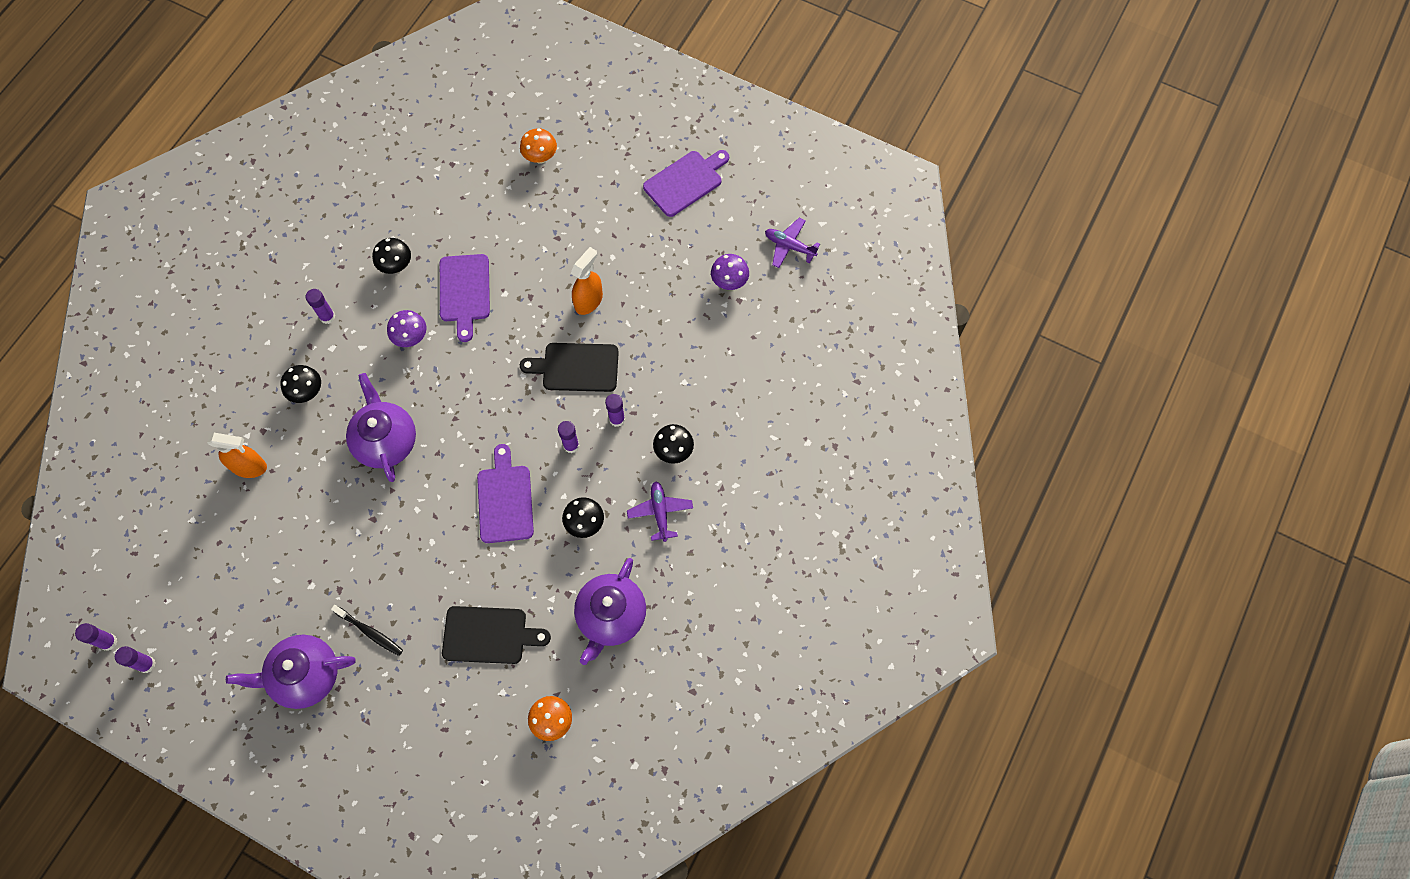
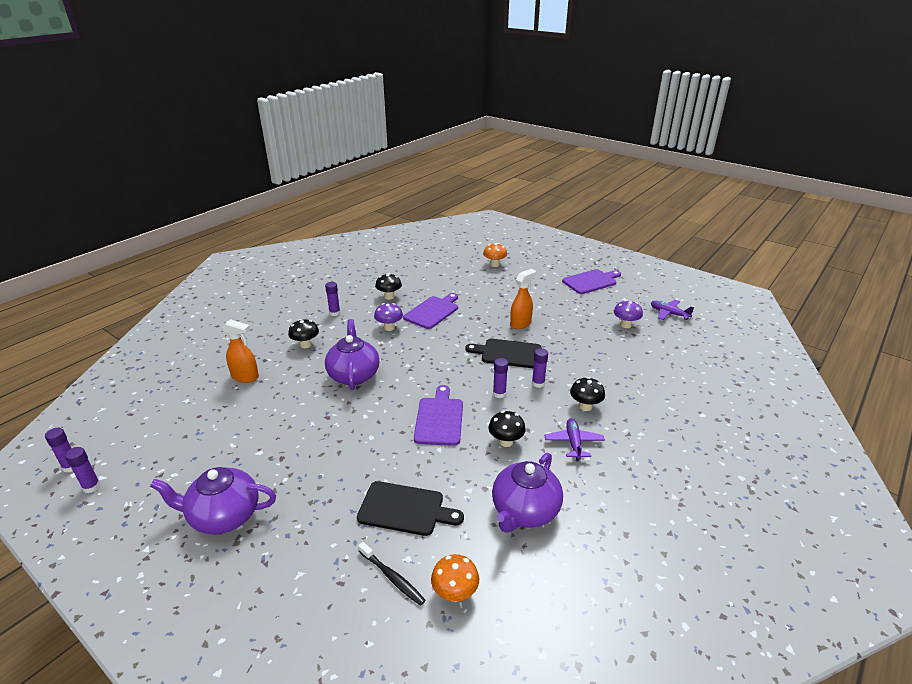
camera: 10 degrees right, 35 degrees down
black toothbrush [331,605,403,656] -> black toothbrush moved to [358,542,426,606]
purple cutting board [440,254,490,342] -> purple cutting board turned 150 degrees counterclockwise [403,293,458,329]

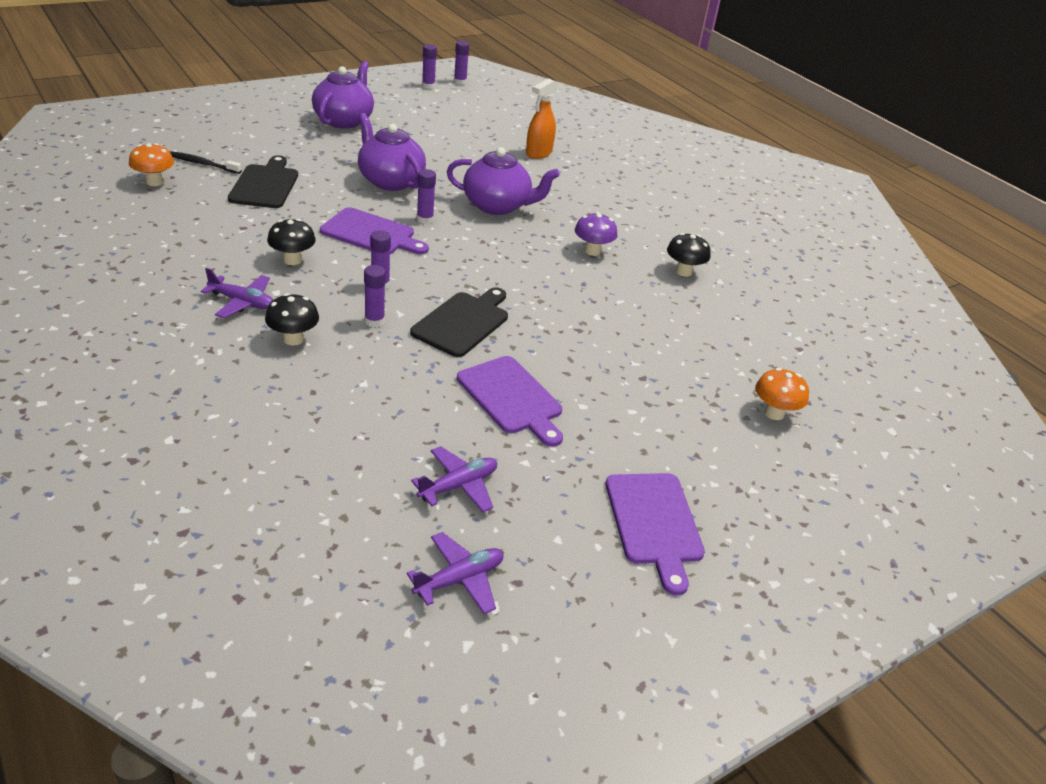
camera: 105 degrees right, 5 degrees up
black mushroom [288,319,319,348] -> none
purple glue stick [325,282,340,316] -> purple glue stick moved to [417,169,436,224]
black cutting board [357,481,464,536] -> black cutting board turned 150 degrees clockwise [228,155,298,208]
black toothbrush [358,542,426,606] -> black toothbrush turned 45 degrees clockwise [170,151,242,174]
purple cutting board [403,293,458,329] -> purple cutting board moved to [457,356,563,447]
purple teapot [492,453,563,533] -> purple teapot moved to [358,113,426,191]
orange spray bottle [510,269,536,329] -> none
purple mushroom [614,300,643,328] -> purple plane [411,446,497,512]

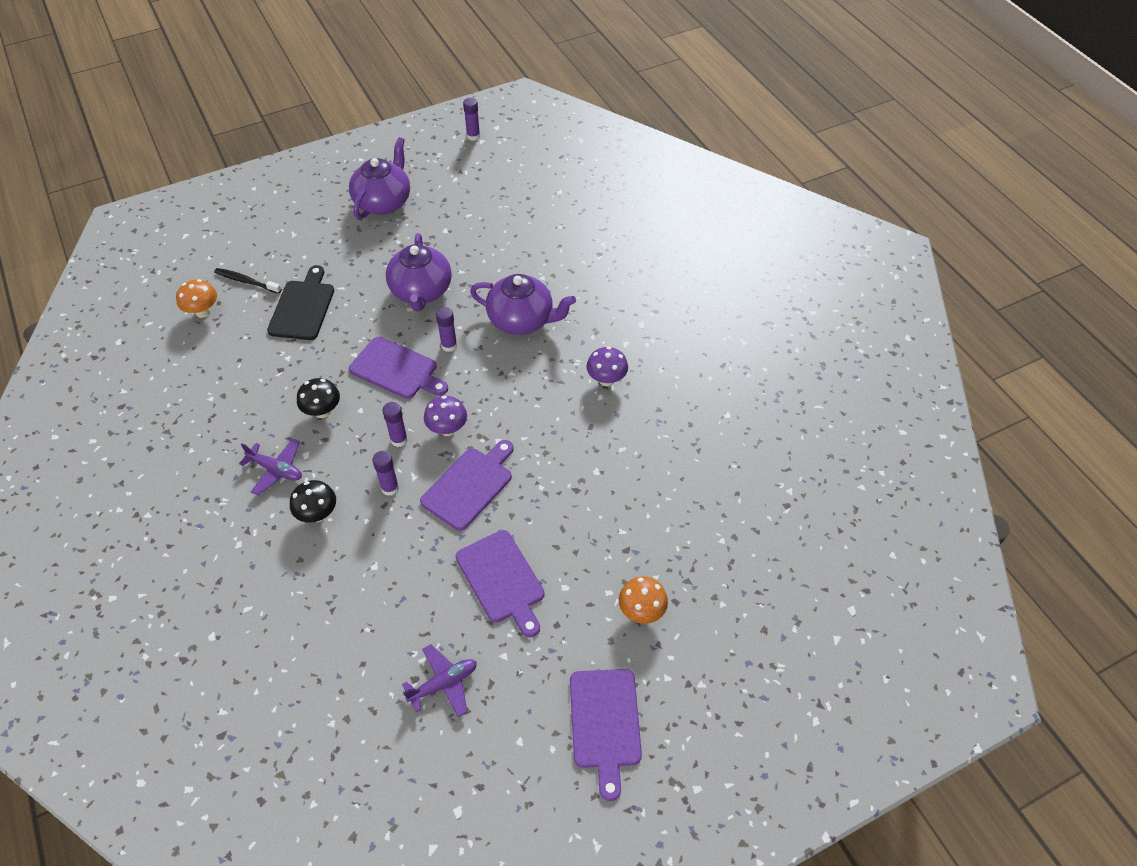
camera: 10 degrees right, 15 degrees up
purple teapot [358,113,426,191] -> purple teapot turned 150 degrees counterclockwise [386,233,452,311]
purple plane [407,532,504,614] -> none
black cutting board [410,287,508,357] -> purple cutting board [420,440,514,531]
purple glue stick [454,41,469,85] -> none
orange spray bottle [526,78,558,159] -> none
black mushroom [667,233,711,277] -> none
orange mushroom [755,368,809,420] -> orange mushroom moved to [619,576,668,624]
none -> purple mushroom [424,396,467,436]

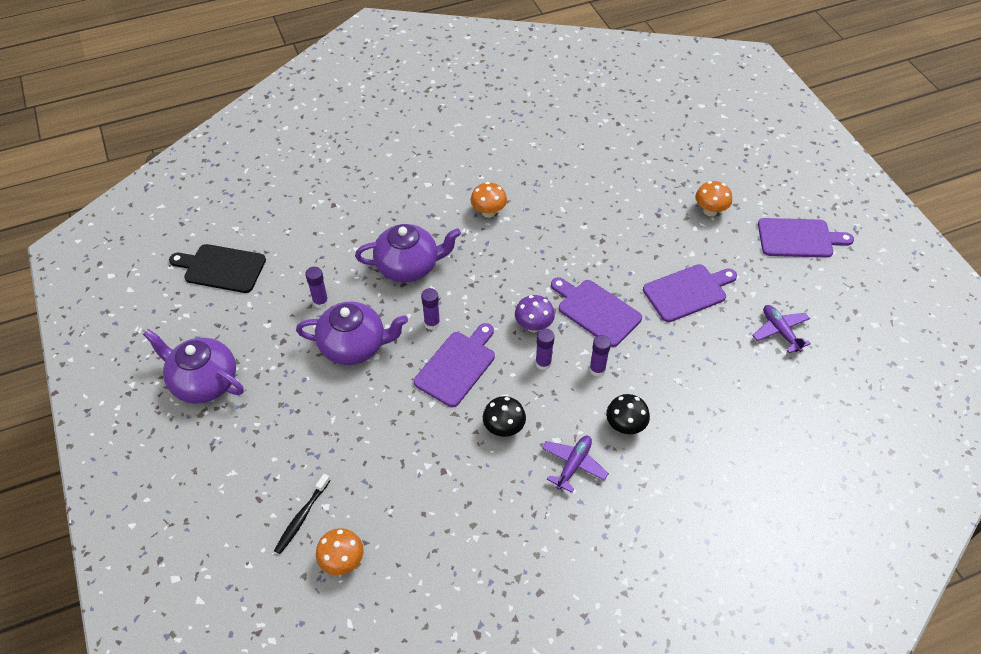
camera: 85 degrees left, 0 degrees up
black cutting board [267,265,334,340] -> black cutting board moved to [169,244,266,293]
purple glue stick [463,98,480,141] -> purple glue stick moved to [305,267,329,308]
purple teapot [470,274,576,335] -> purple teapot turned 60 degrees clockwise [355,224,461,282]
purple mushroom [586,347,628,386] -> orange mushroom [471,182,507,218]

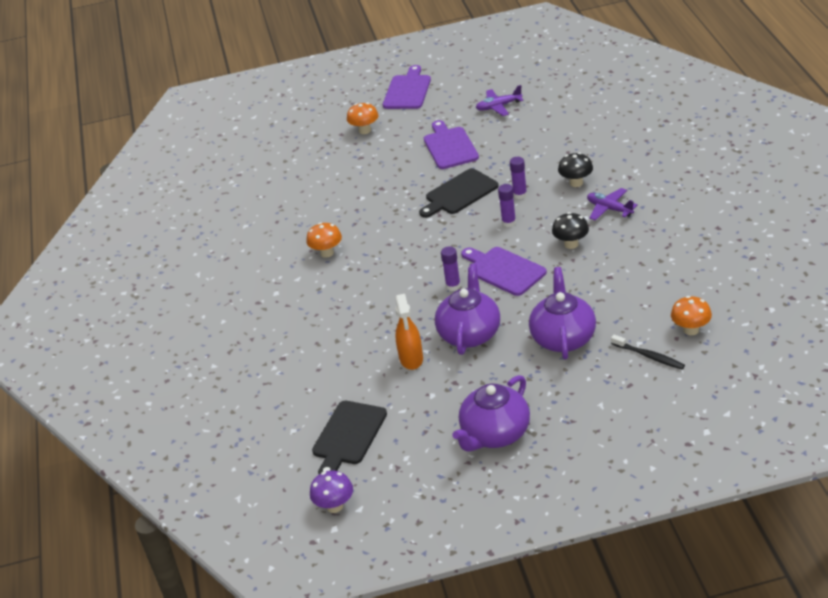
camera: 75 degrees left, 15 degrees down
purple glue stick [305,267,329,308] -> orange spray bottle [395,294,423,370]
purple teapot [355,224,461,282] -> purple teapot moved to [529,267,596,359]
purple mushroom [515,295,555,332] -> purple mushroom moved to [310,471,353,513]
purple cutting board [551,277,642,347] -> black cutting board [419,168,499,218]

